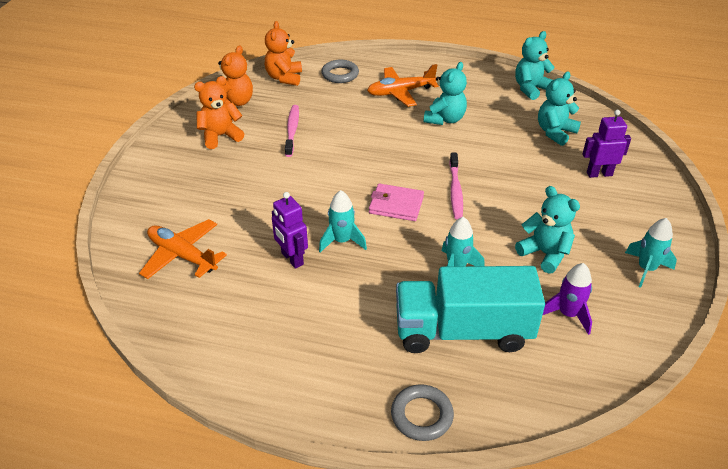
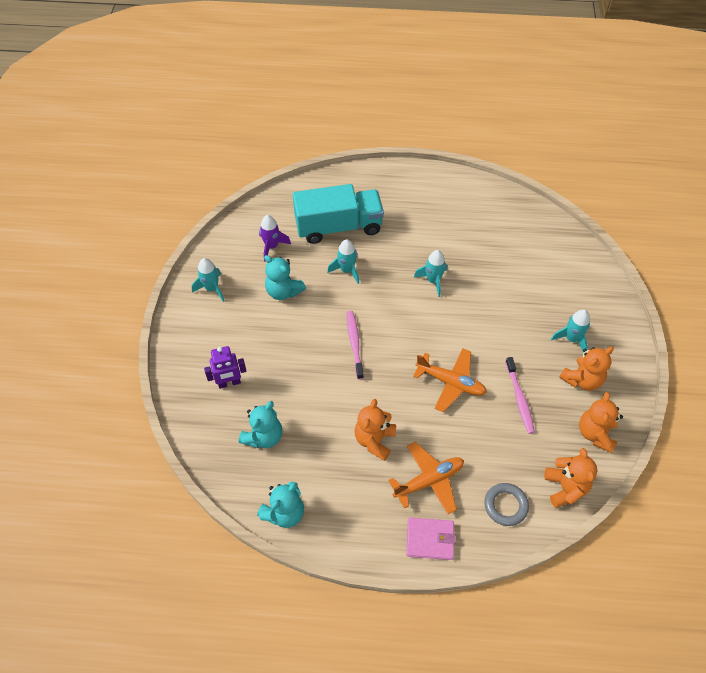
camera: 170 degrees right, 15 degrees up
orange plane [139,219,227,279] -> orange plane moved to [413,348,487,412]
purple robot [272,192,308,269] -> none
pink wallet [369,184,424,221] -> pink wallet moved to [406,517,456,560]
grey ring [391,384,454,441] -> none
turquoise teddy bear [424,62,467,125] -> orange teddy bear [355,399,396,461]
none -> turquoise rocket [551,310,590,353]

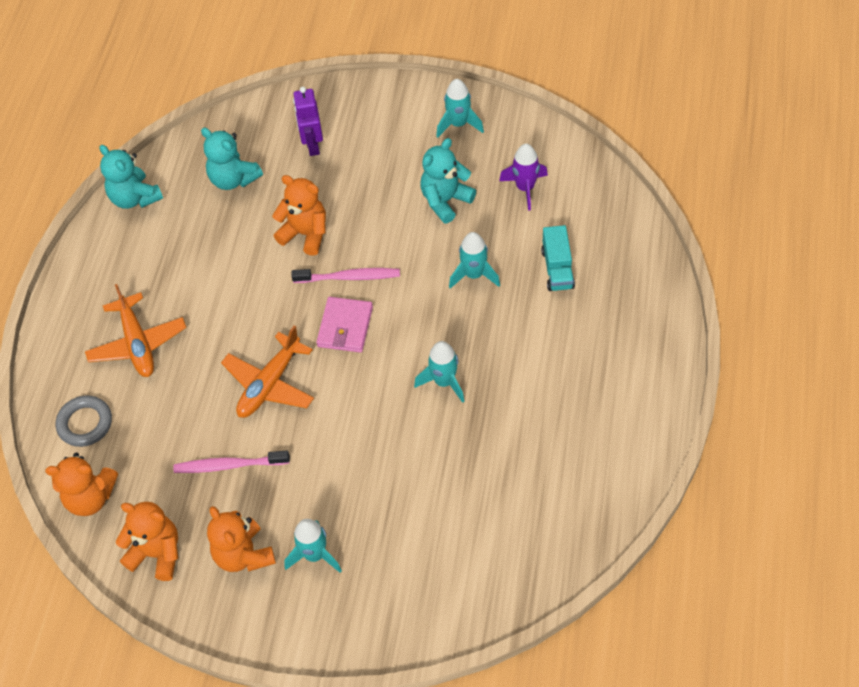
camera: 100 degrees right, 0 degrees up
turquoise truck [293,184,384,244] -> turquoise truck [541,225,575,291], size x0.48
orange teddy bear [355,399,396,461] -> orange teddy bear moved to [272,175,326,256]
pink wallet [406,517,456,560] -> pink wallet moved to [316,297,373,353]

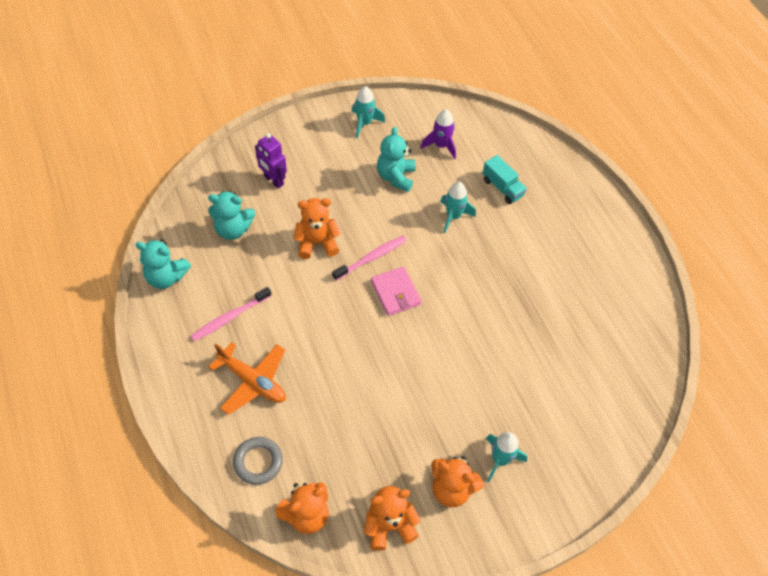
camera: 40 degrees left, 0 degrees up
pink toothbrush [173,451,290,473] -> pink toothbrush moved to [191,287,272,341]
orange plane [221,325,314,418] -> none
turquoise rocket [414,341,464,403] -> none

